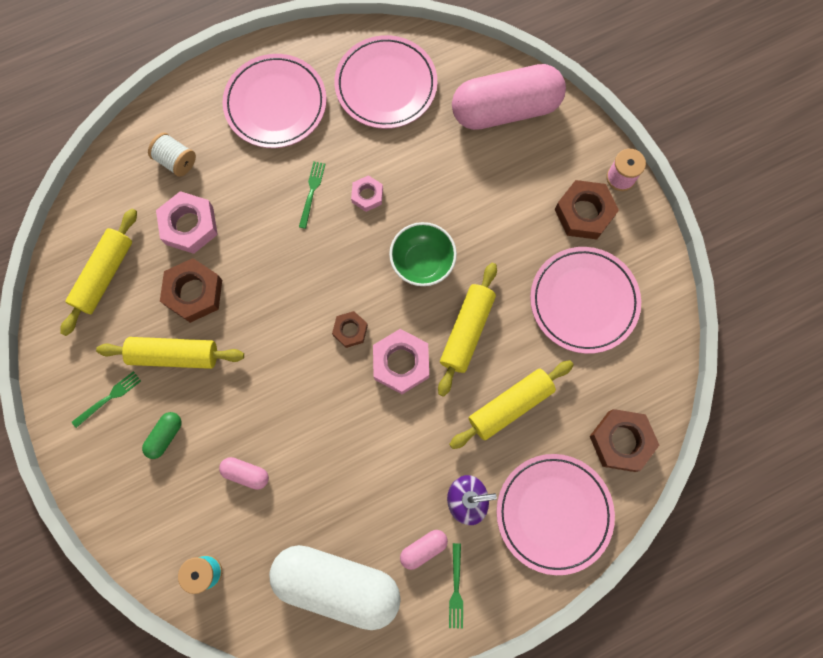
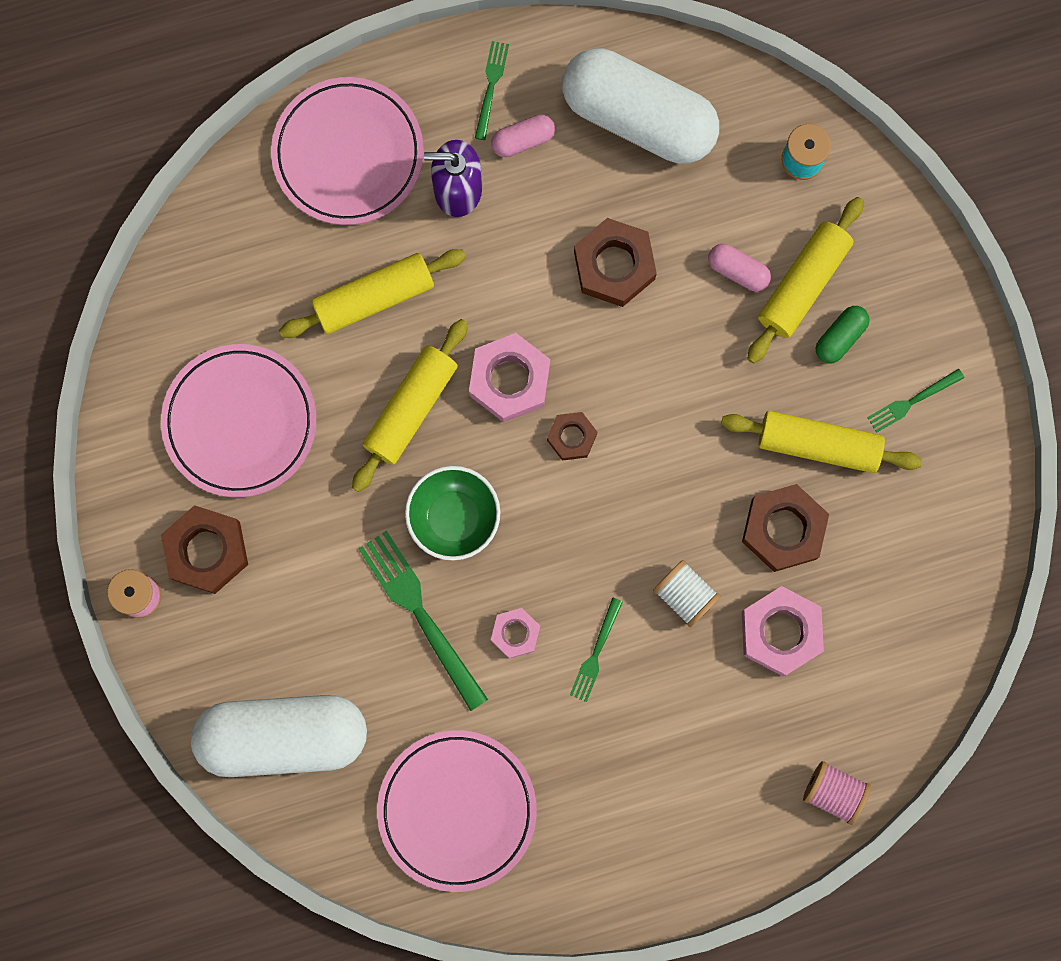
camera: 170 degrees left, 5 degrees up
yellow rolling pin [60,209,137,336] -> yellow rolling pin moved to [747,197,864,363]
white spool [148,133,196,177] -> white spool moved to [653,560,721,628]
pink plate [222,54,326,148] -> none
pink capsule [452,64,566,130] -> white capsule [191,695,367,777]
brown nut [590,409,659,472] -> brown nut moved to [574,218,657,307]
none -> green fork [358,530,488,711]
none -> pink spool [803,761,871,825]

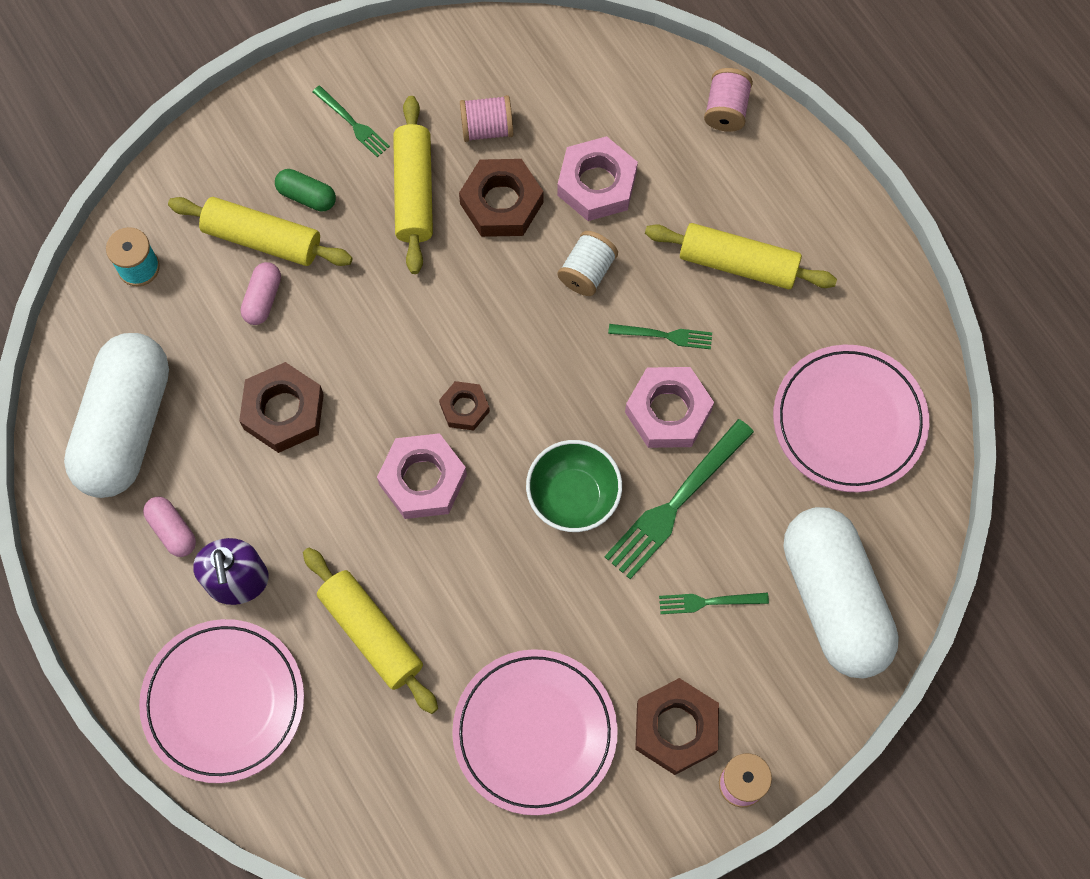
camera: 105 degrees left, 10 degrees down
yellow rolling pin [352,319,468,492] -> yellow rolling pin moved to [645,223,837,289]
green fork [475,41,509,140] -> green fork moved to [659,592,769,614]
pink nut [491,608,540,659] -> pink nut [625,367,714,448], size x1.72
none -> pink spool [460,95,513,142]

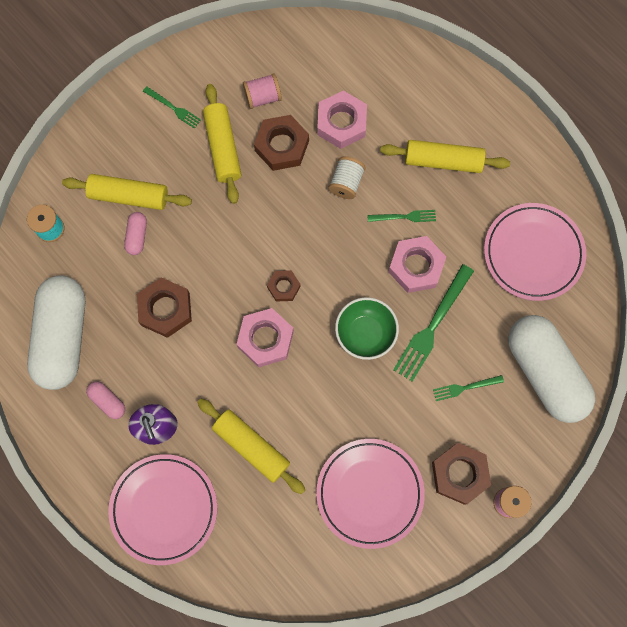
camera: 10 degrees left, 5 degrees up
green capsule [275,169,336,212] -> none
pink spool [704,68,753,132] -> none

